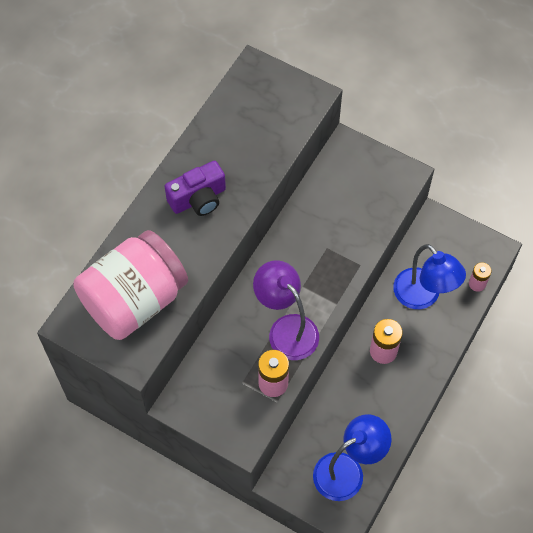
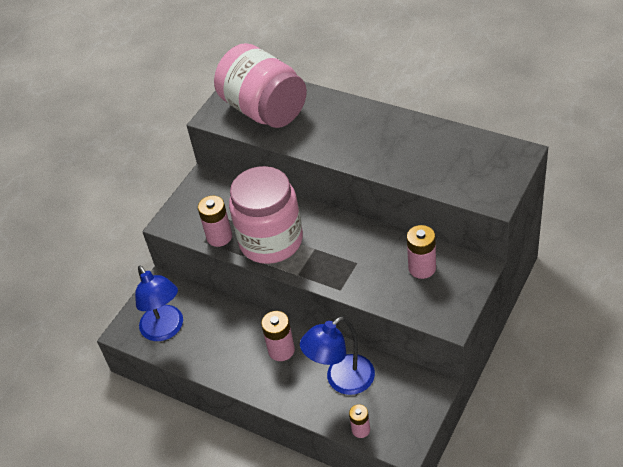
camera: 95 degrees right, 15 degrees down
purple camera [165,161,226,216] -> none
purple lamp [253,260,319,360] -> pink jar [229,166,303,264]
none -> pink battery [407,225,436,279]

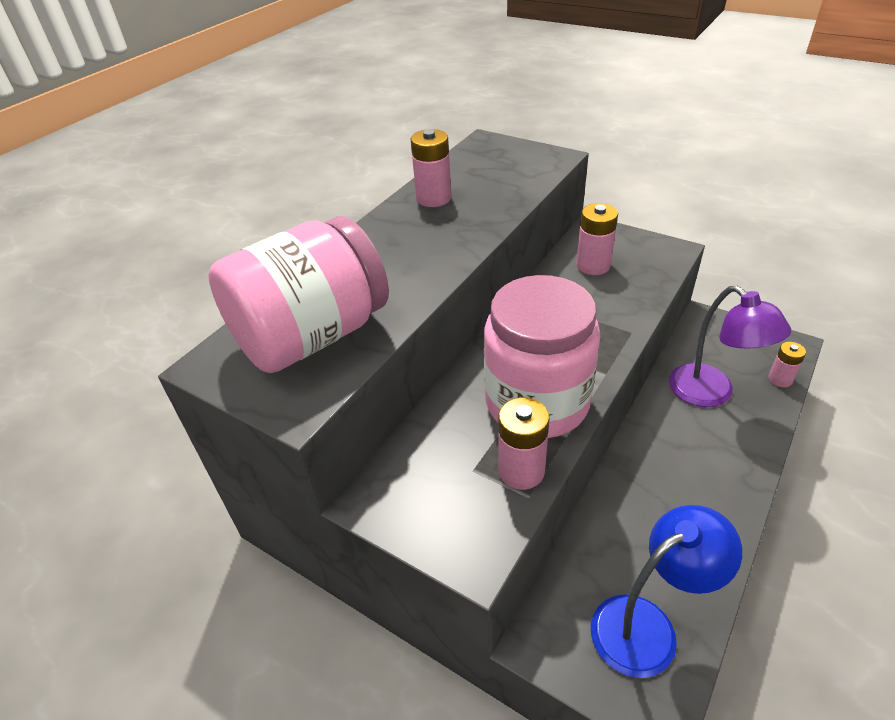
camera: 90 degrees left, 5 degrees down
pink battery [261,311,295,361] -> pink battery moved to [410,129,451,207]
blue lamp [300,316,375,395] -> purple lamp [669,286,791,407]

